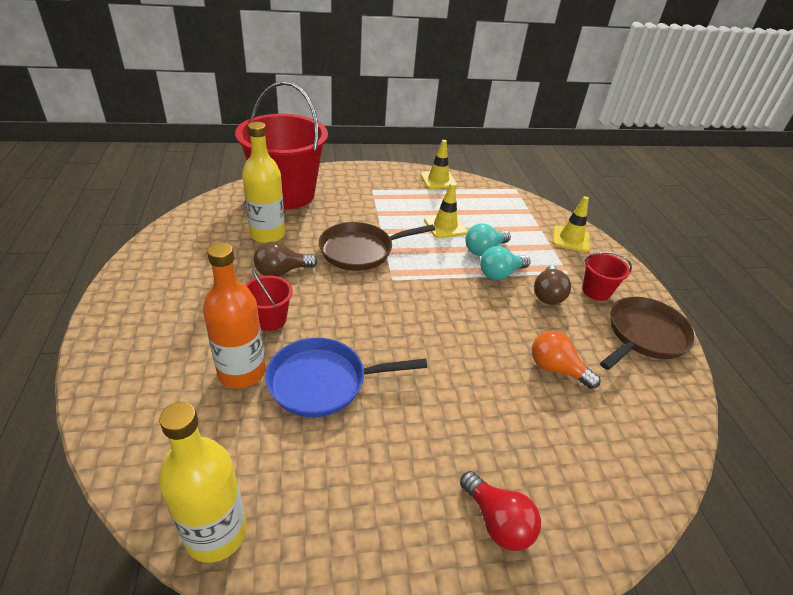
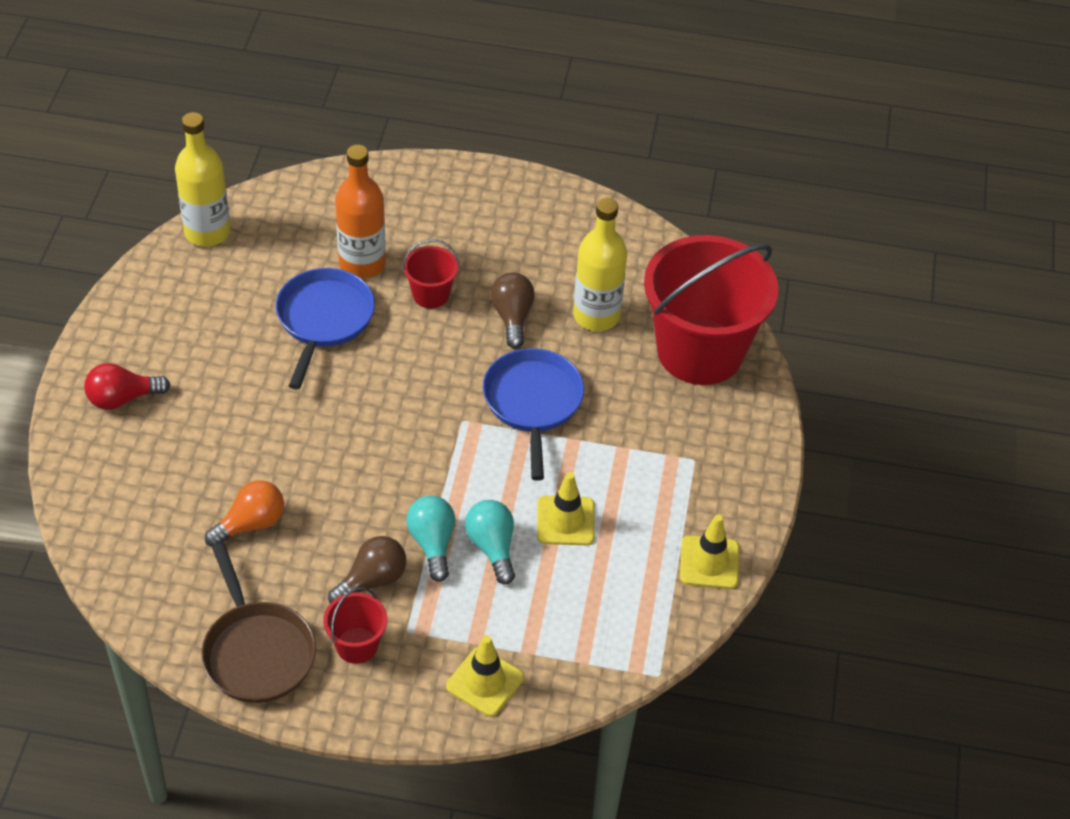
camera: 110 degrees right, 10 degrees up
brown pan [319,222,435,271] -> blue pan [483,348,584,481]
brown light bulb [534,265,571,305] -> brown light bulb turned 105 degrees clockwise [328,536,406,603]

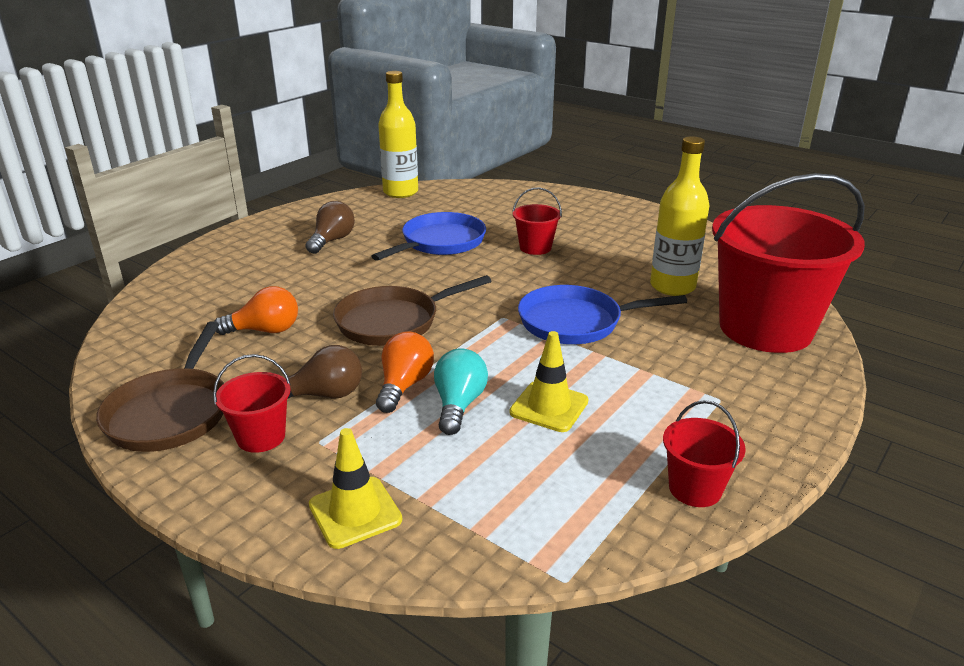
camera: 30 degrees right, 20 degrees down
red light bulb [84,363,170,410] -> none
orange bottle [335,145,386,279] -> none
turquoise light bulb [406,496,455,582] -> orange light bulb [376,331,434,413]
blue pan [483,348,584,481] -> blue pan turned 120 degrees counterclockwise [518,285,687,344]
brown light bulb [490,272,535,349] -> brown light bulb moved to [305,201,355,254]
yellow traffic cone [680,514,739,589] -> red bucket [663,400,746,507]
none -> brown pan [333,275,491,346]

